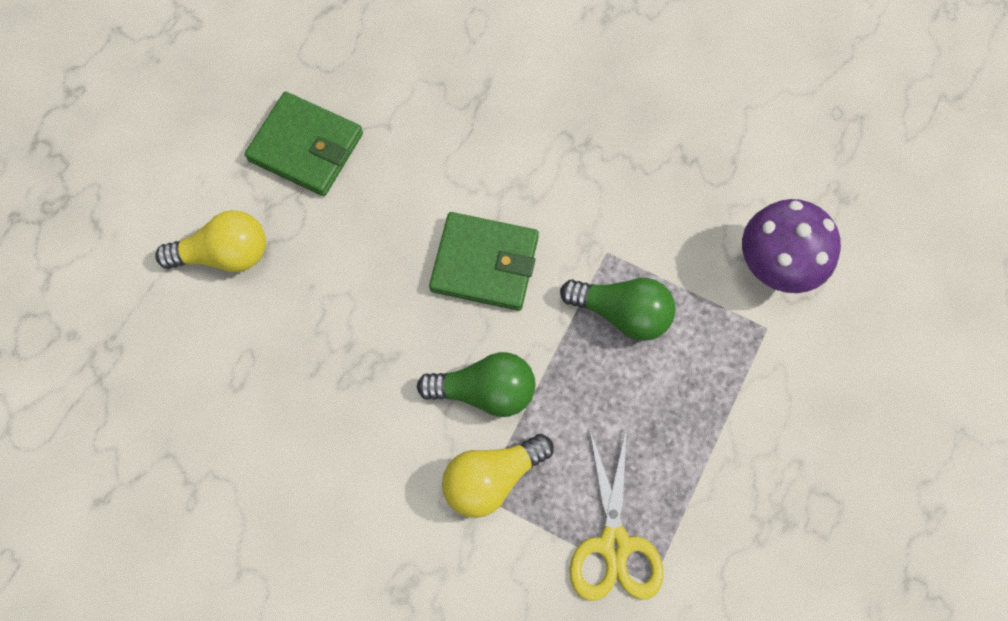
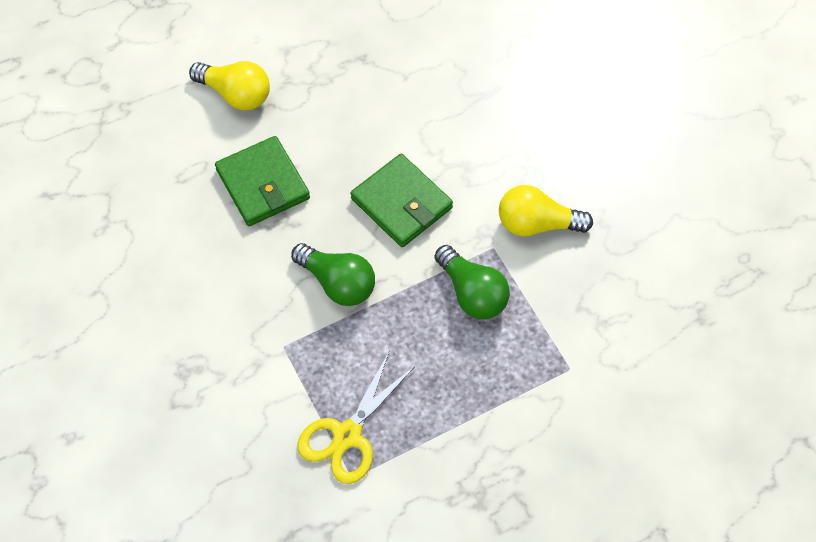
camera: 35 degrees right, 10 degrees down
green wallet [245,92,363,196] -> green wallet moved to [215,136,310,226]
yellow light bulb [442,434,554,518] -> yellow light bulb moved to [499,185,593,237]
purple mushroom [742,199,841,293] -> none

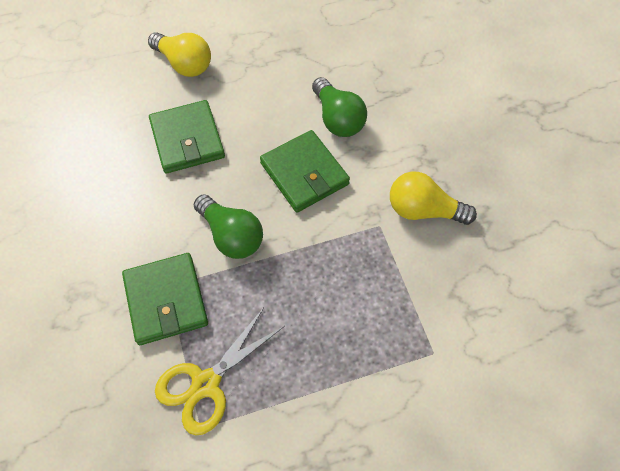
camera: 10 degrees right, 0 degrees up
green light bulb [435,245,510,319] -> green light bulb moved to [312,77,367,137]
none -> green wallet [122,253,208,345]

